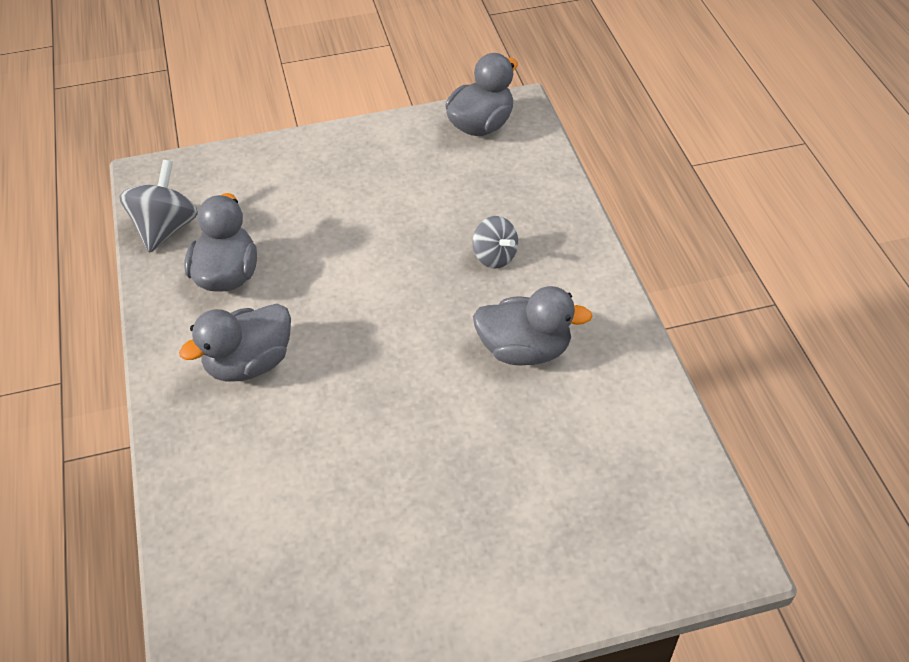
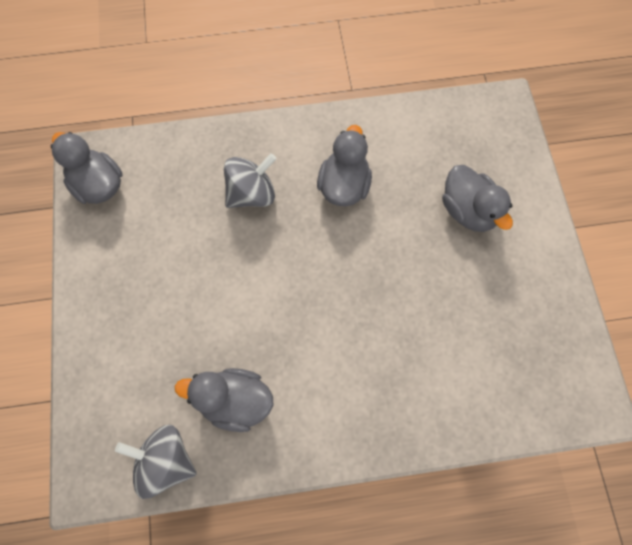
camera: 85 degrees left, 20 degrees up
grey duck [179,304,291,382] -> grey duck moved to [442,165,513,232]
grey spinning top [473,216,518,269] -> grey spinning top [224,153,276,208], size x1.50

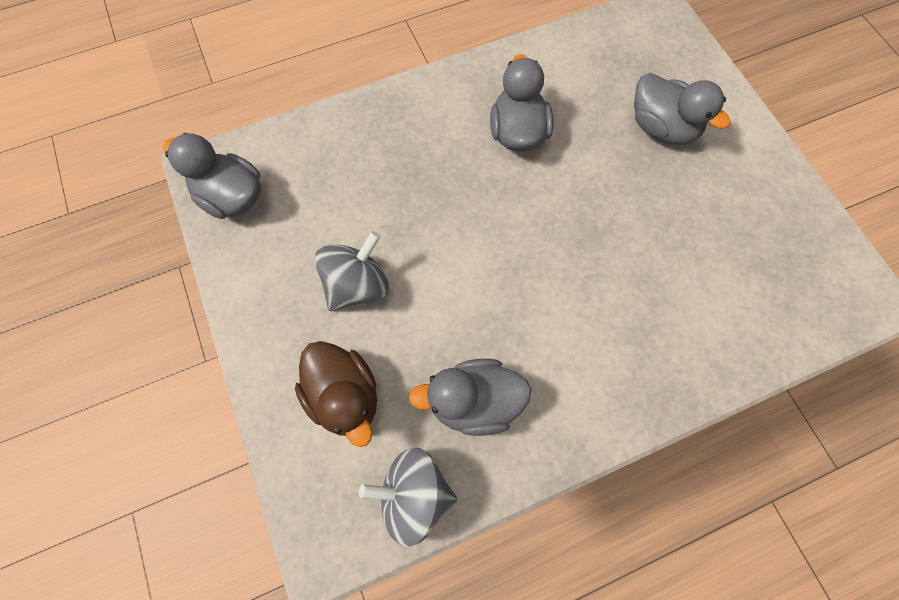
camera: 15 degrees left, 0 degrees up
grey spinning top [224,153,276,208] -> grey spinning top moved to [315,231,389,311]
none -> brown duck [295,341,377,447]

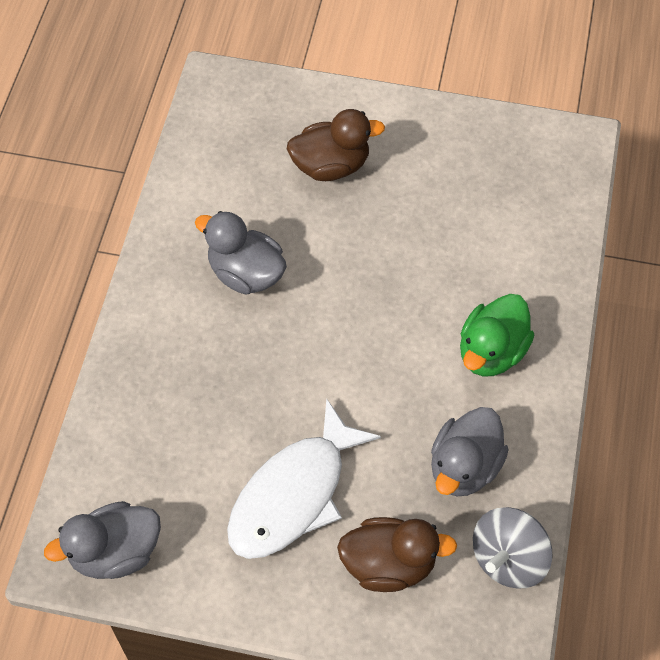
camera: 55 degrees left, 10 degrees down
grey spinning top [315,231,389,311] -> white fish [227,398,381,559]
grey duck [634,73,731,145] -> brown duck [287,109,385,181]
none -> green duck [460,294,534,377]

